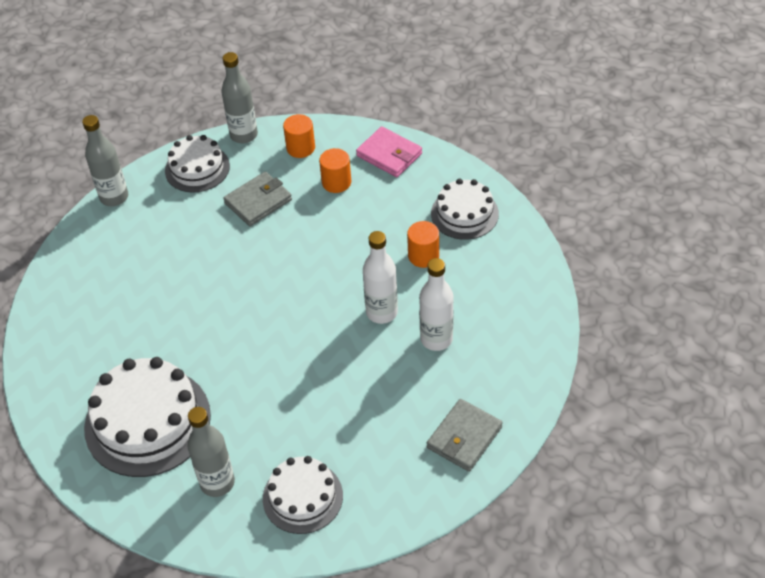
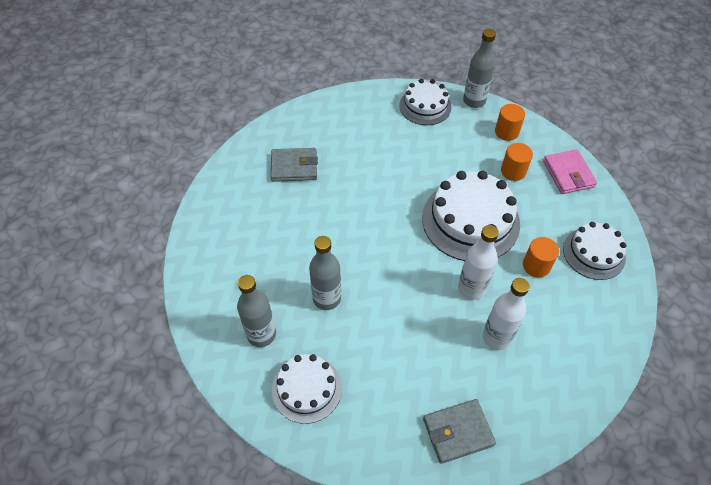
camera: 35 degrees right, 5 degrees up
grey bottle [82,115,128,206] -> grey bottle moved to [309,236,341,310]
white cake [84,357,211,477] -> white cake moved to [422,170,520,261]
grey wallet [223,172,292,226] -> grey wallet moved to [270,148,318,182]

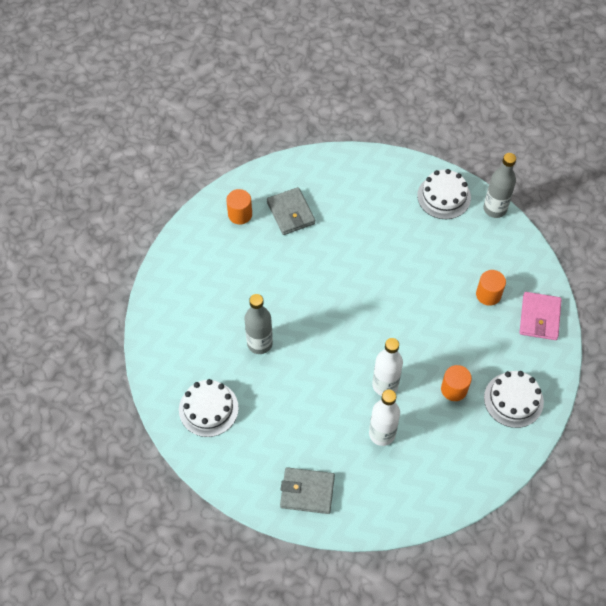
camera: 25 degrees right, 5 degrees up
grey bottle [237,275,276,347] -> none
grey wallet [270,148,318,182] -> grey wallet turned 45 degrees clockwise [267,187,315,235]
white cake [422,170,520,261] -> none
orange cylinder [495,104,525,141] -> orange cylinder moved to [226,189,252,225]

